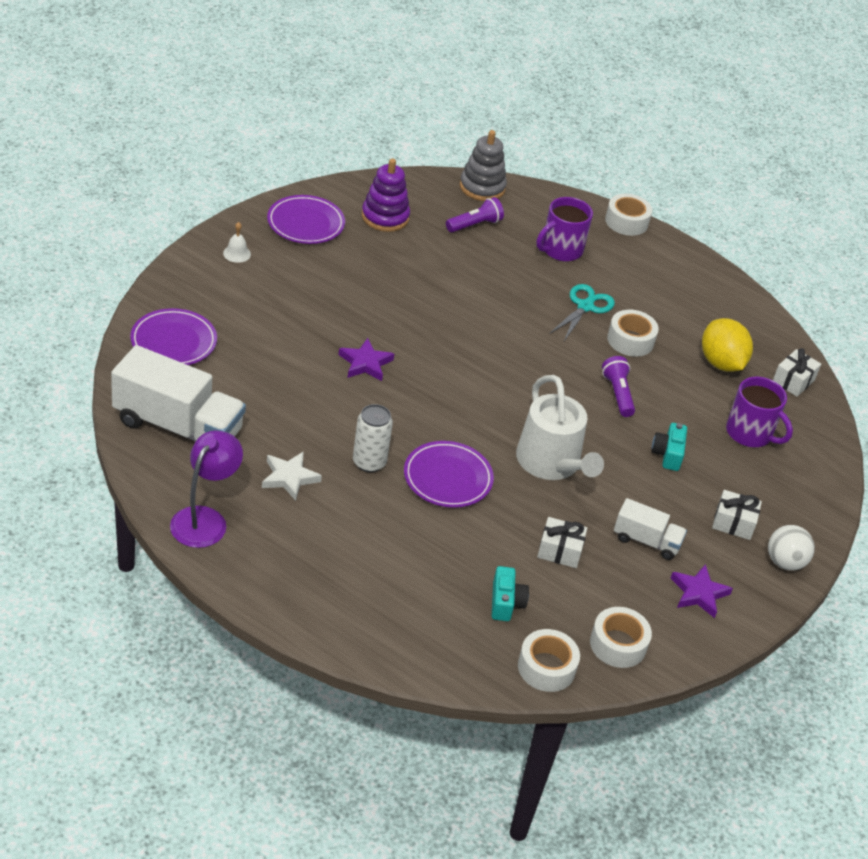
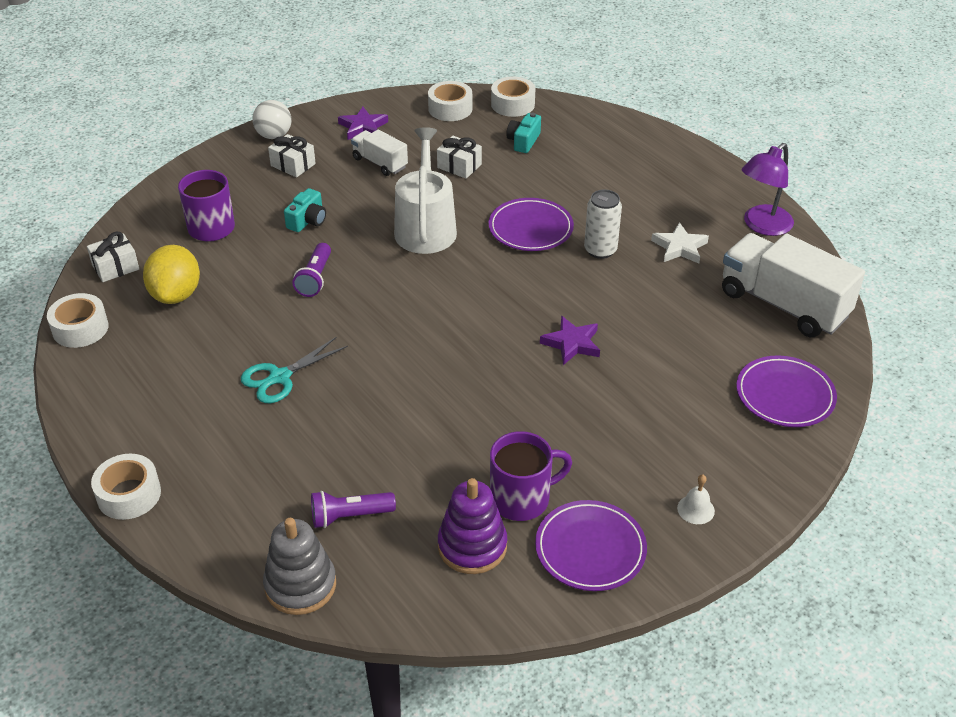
camera: 155 degrees left, 0 degrees up
purple mug [537,197,593,261] -> purple mug moved to [490,431,572,521]
white tape [607,309,659,357] -> white tape moved to [47,293,109,348]

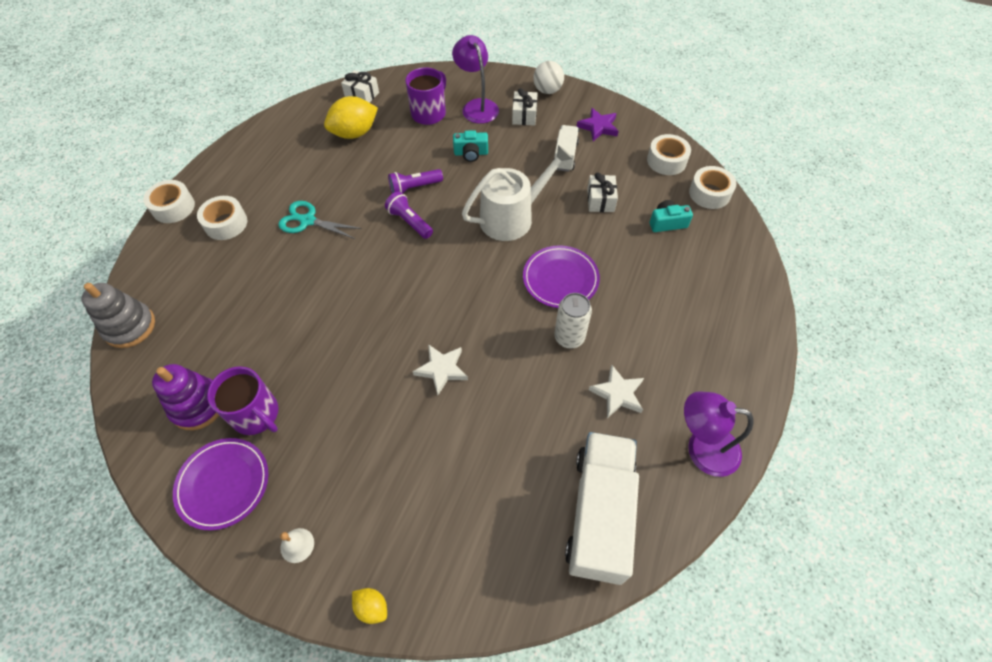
camera: 60 degrees right, 15 degrees up
white tape [47,293,109,348] -> white tape moved to [197,196,247,240]
purple flashlight [311,491,396,528] -> purple flashlight moved to [385,191,433,239]
purple star [540,316,600,365] -> white star [413,344,468,395]
purple plate [736,355,837,427] -> none
none -> yellow lemon [352,588,387,624]
none -> purple lamp [452,35,499,124]

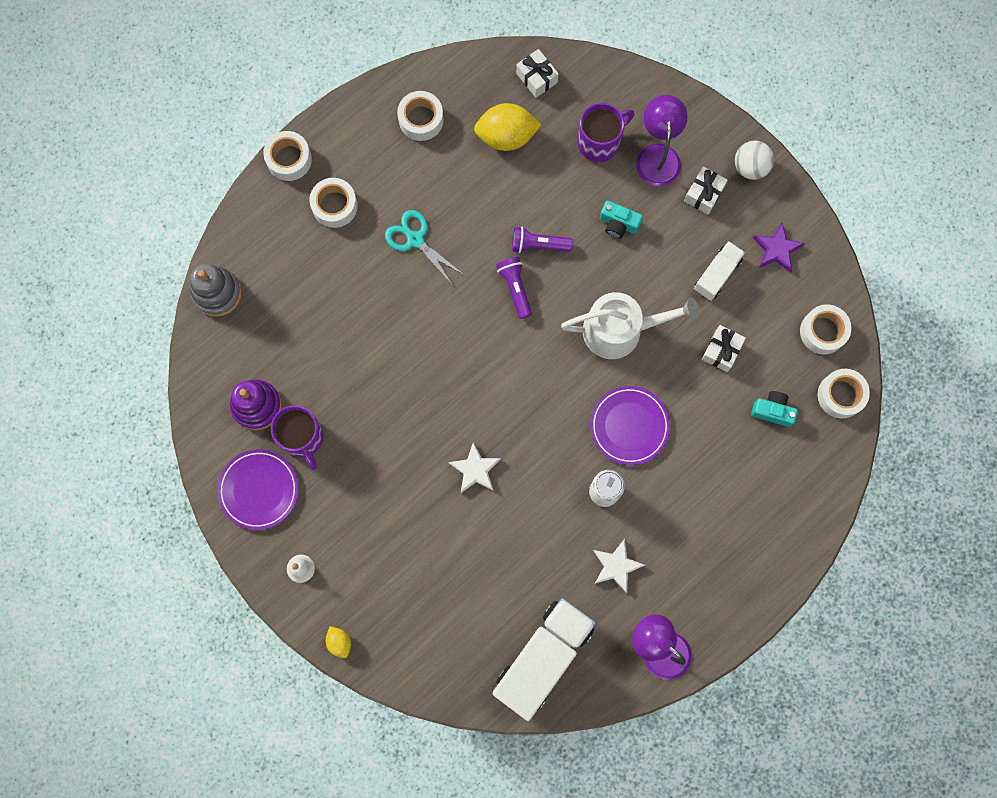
camera: 25 degrees right, 20 degrees up
none -> white tape [397,91,444,141]

